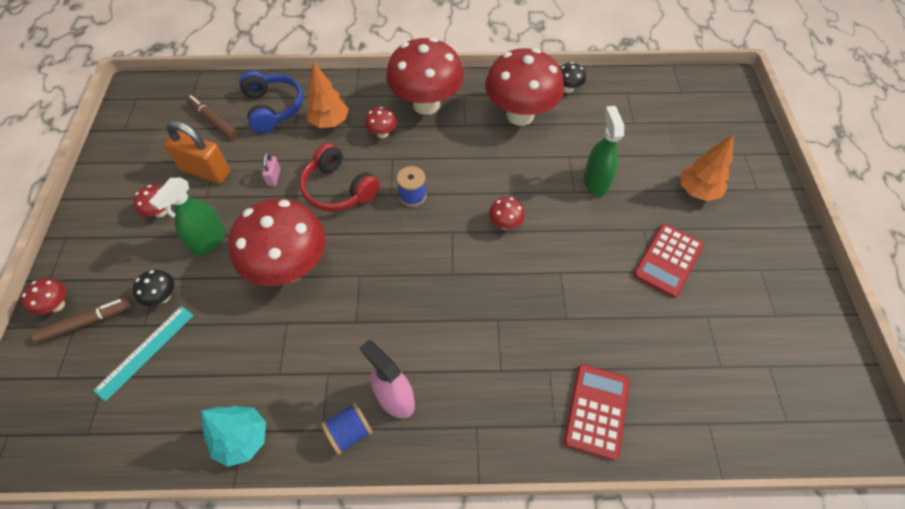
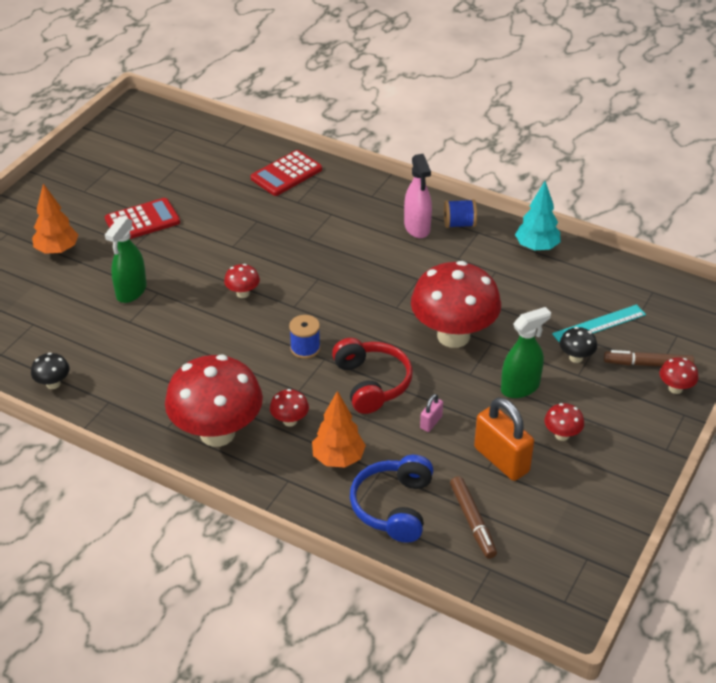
camera: 150 degrees left, 15 degrees down
red mushroom [485,48,564,126] -> none

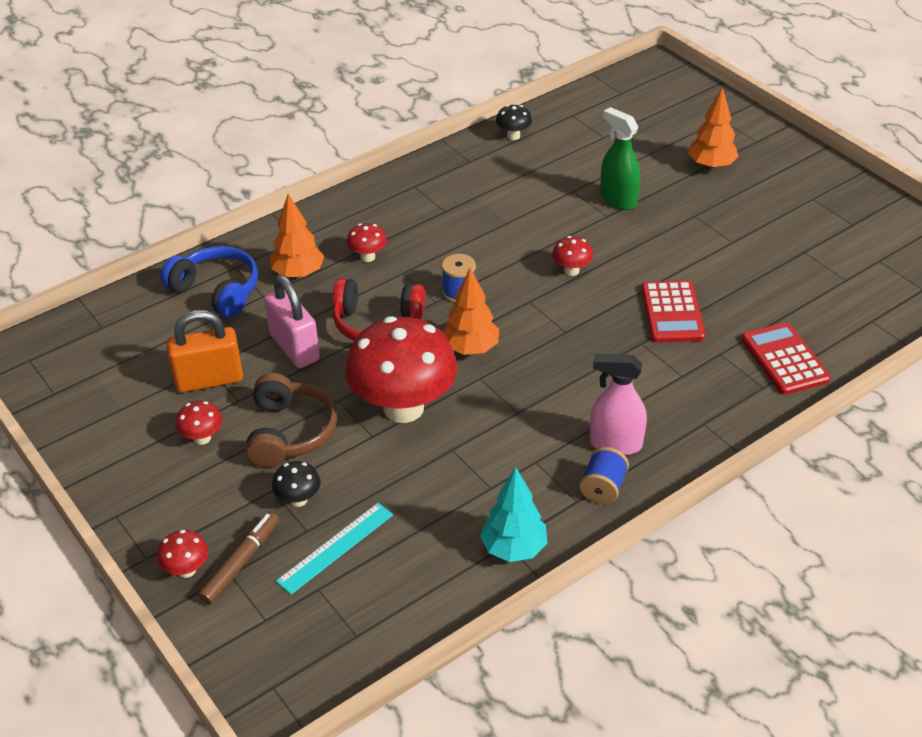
camera: 115 degrees right, 0 degrees up
red calculator [105,198,180,239] -> red calculator moved to [641,280,705,343]
red mushroom [165,355,263,447] -> none
pink padlock [420,394,443,432] -> pink padlock [264,275,320,368], size x2.14
brown marker [450,476,497,559] -> none
green spray bottle [501,307,551,398] -> brown headphones [246,373,337,467]
turquoise ruler [552,304,646,343] -> turquoise ruler turned 45 degrees clockwise [276,503,393,595]
none -> orange tree [442,268,499,355]

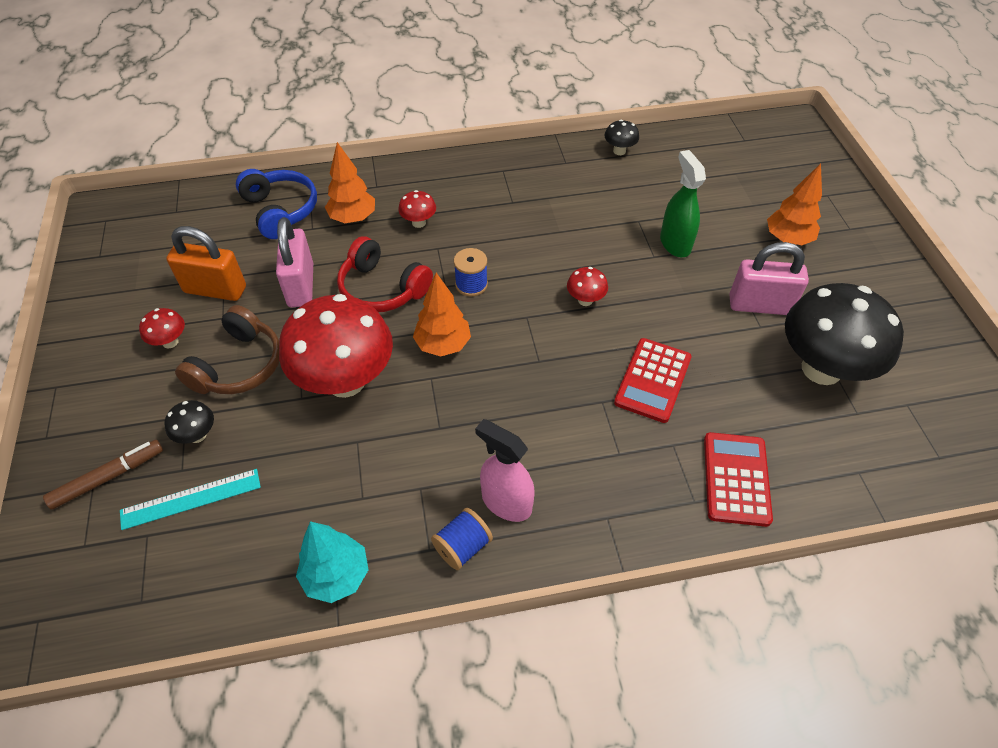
camera: 25 degrees right, 10 degrees up
red mushroom [157,530,208,578] -> none
none -> pink padlock [729,242,809,315]
none -> black mushroom [785,283,904,385]

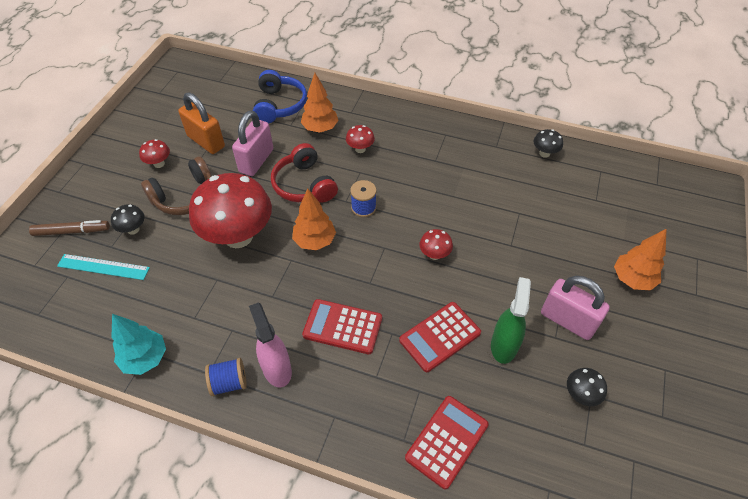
camera: 30 degrees right, 0 degrees up
green spray bottle [660,150,706,257] -> green spray bottle moved to [491,277,531,364]
black mushroom [785,283,904,385] -> black mushroom [567,368,607,406], size x0.41
none -> red calculator [302,299,382,354]

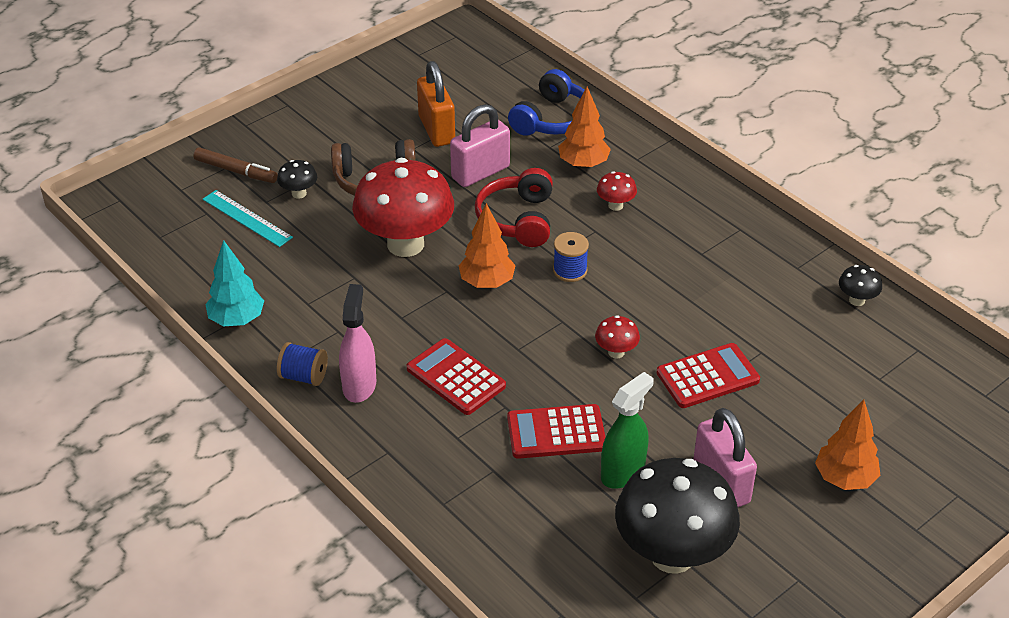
camera: 30 degrees right, 10 degrees down
red mushroom [139,139,170,168] -> none
red calculator [405,396,489,489] -> red calculator moved to [656,343,760,408]
black mushroom [567,368,607,406] -> black mushroom [615,458,740,574], size x2.42

